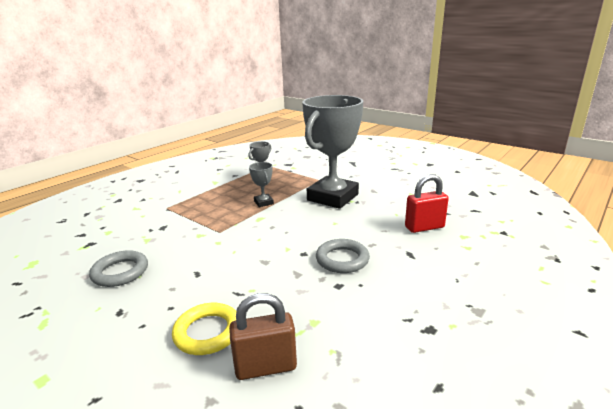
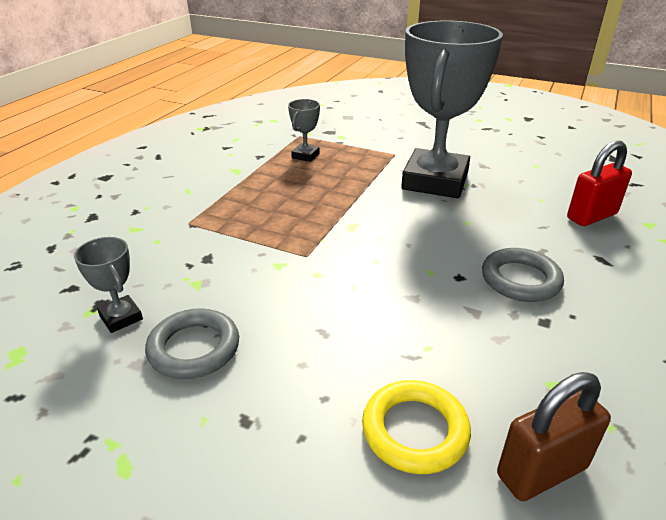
camera: 15 degrees left, 10 degrees up
grey trophy [249,162,274,207] -> grey trophy moved to [74,237,143,333]

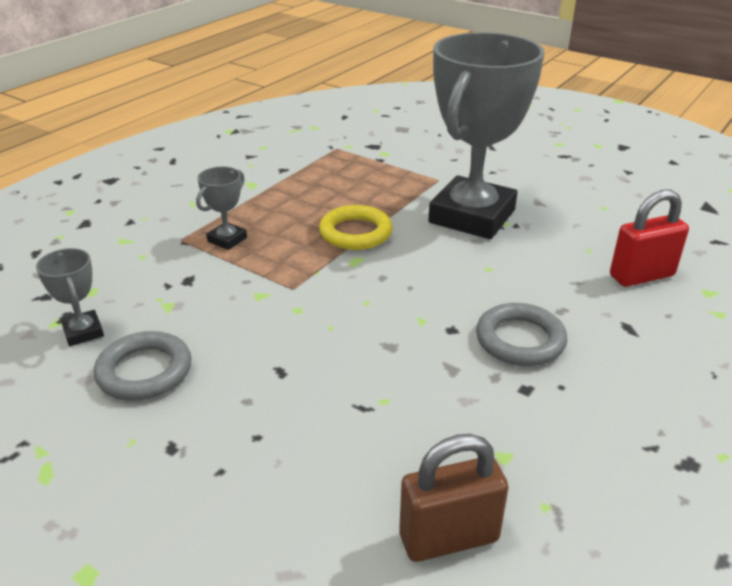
camera: 10 degrees right, 0 degrees up
grey trophy [288,99,320,162] -> grey trophy moved to [196,167,247,250]
yellow ring [362,380,471,474] -> yellow ring moved to [319,205,393,250]

